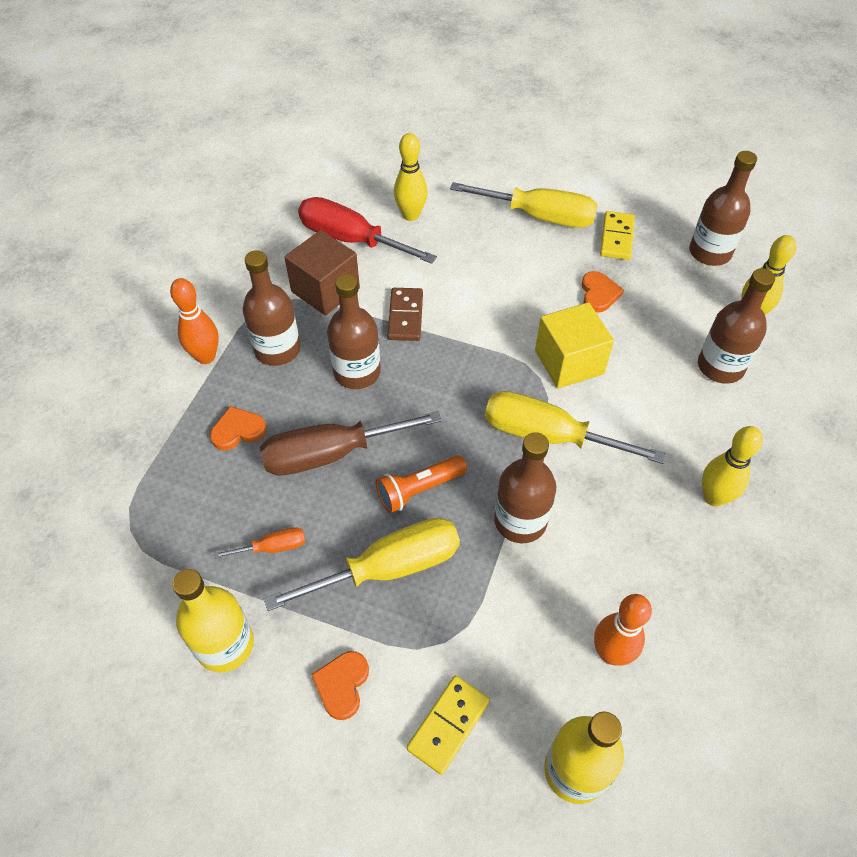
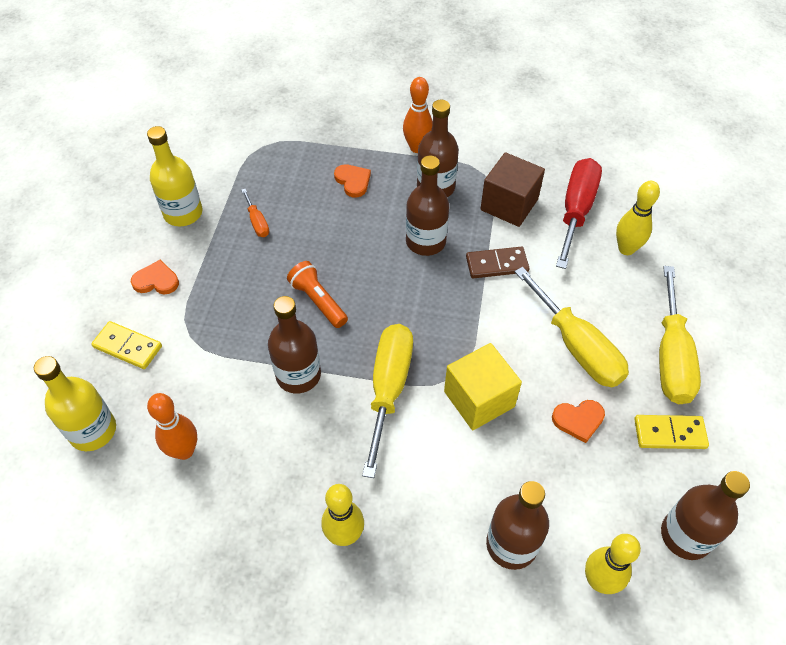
camera: 80 degrees right, 0 degrees up
brown screwdriver [260,411,442,476] -> none
yellow screwdriver [264,518,460,611] -> yellow screwdriver moved to [514,267,629,387]

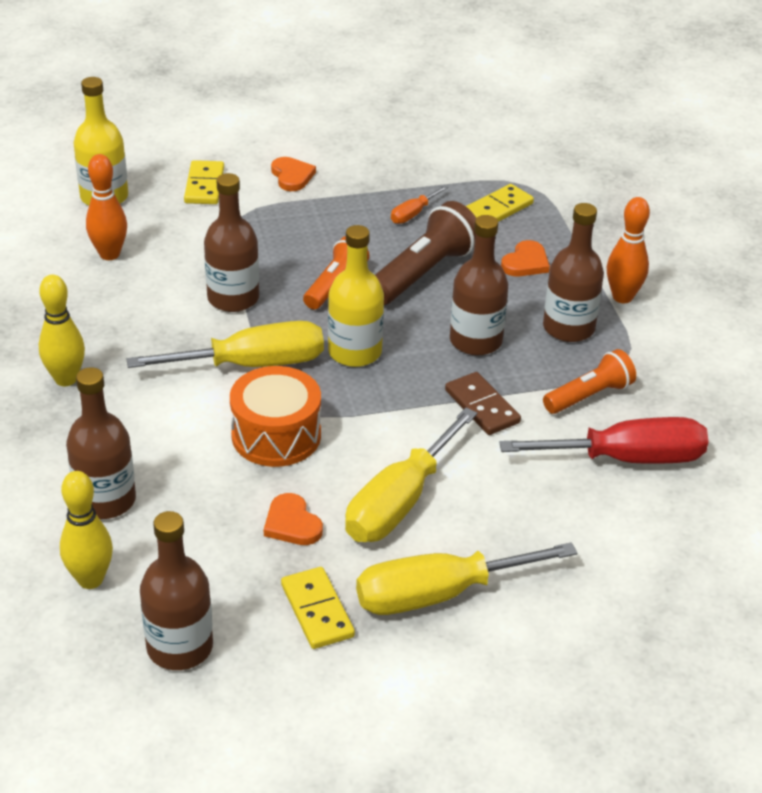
camera: 65 degrees right, 15 degrees down
yellow bottle [147,126,202,226] -> yellow bottle moved to [328,225,384,367]
yellow cube [444,343,522,430] -> orange drum [230,366,321,467]
brown cube [480,152,545,227] -> orange flashlight [543,349,636,414]
yellow bowling pin [616,181,660,255] -> none
none -> brown flashlight [375,201,476,305]
none -> yellow domino [466,184,534,222]

